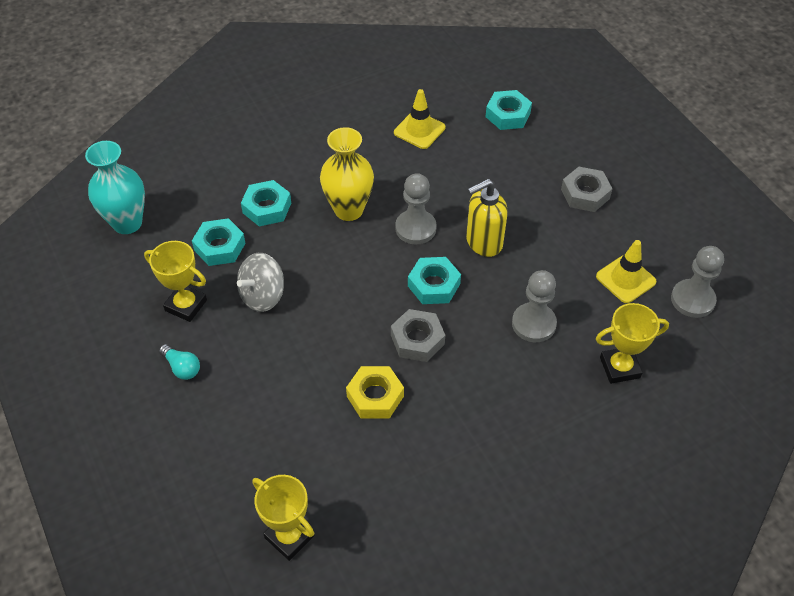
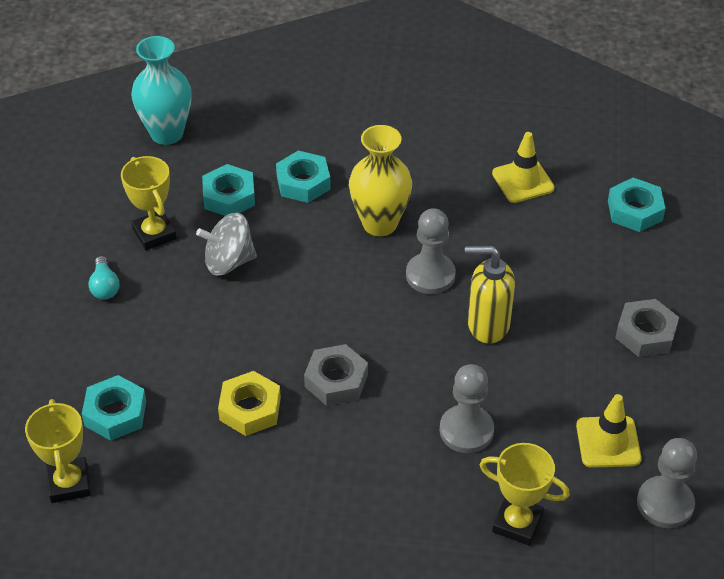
camera: 35 degrees right, 5 degrees down
turquoise nut [408,257,461,304] -> turquoise nut moved to [82,375,146,441]

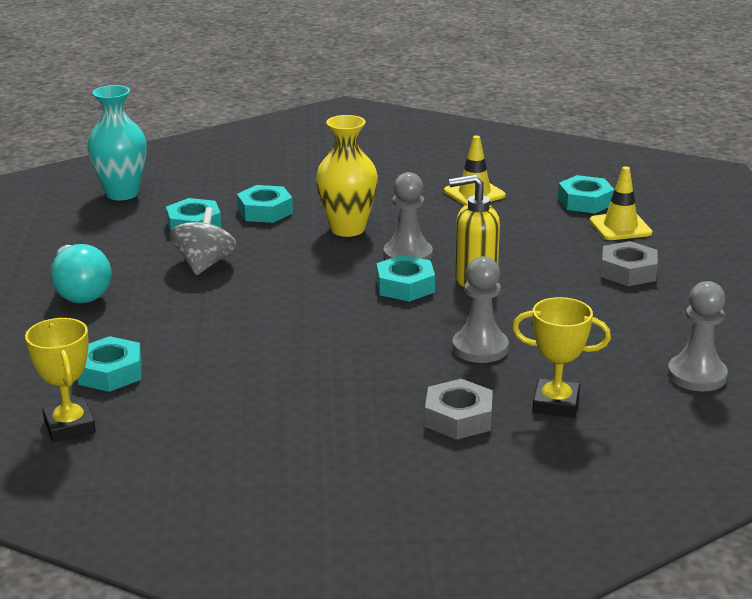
camera: 10 degrees left, 20 degrees down
turquoise light bulb [88,256,120,299] -> turquoise light bulb [50,244,112,303], size x1.86
yellow trophy [121,156,177,250] -> none
grey spinning top [196,213,257,276] -> grey spinning top turned 120 degrees clockwise [170,207,237,275]
yellow nut [218,371,281,436] -> none
grey nut [304,344,368,406] -> grey nut moved to [425,379,493,440]
yellow traffic cone [576,394,642,468] -> yellow traffic cone moved to [590,166,652,240]
none -> turquoise nut [377,255,435,302]

